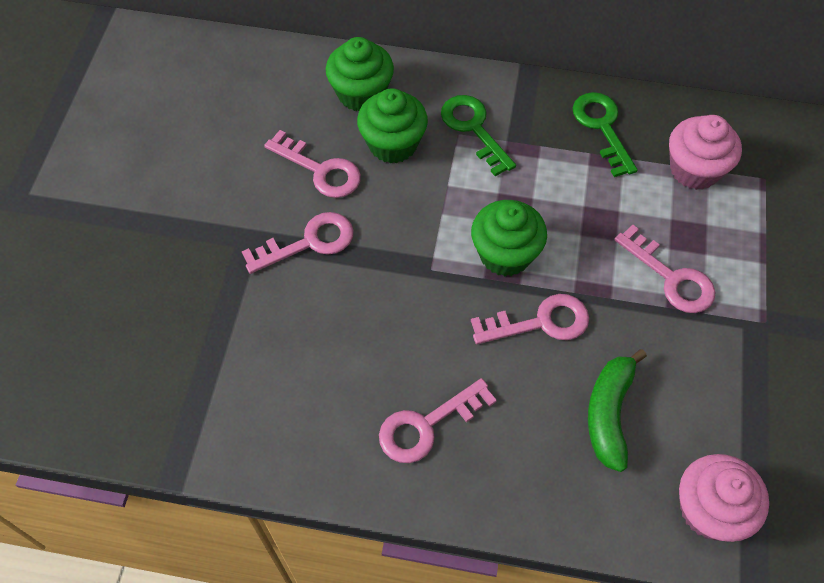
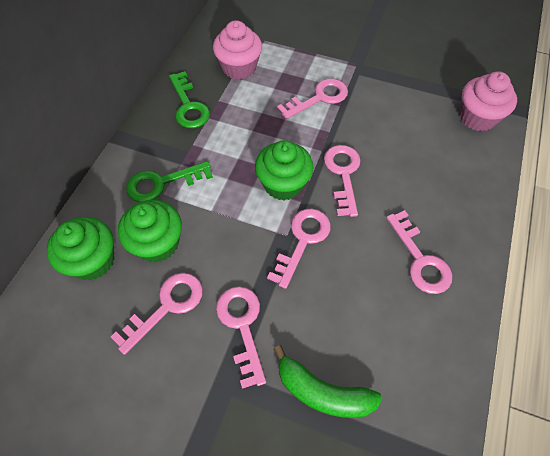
camera: 80 degrees left, 0 degrees up
green key [573,92,638,177] -> green key turned 105 degrees counterclockwise [169,71,210,128]
green banana [588,349,647,472] -> green banana moved to [273,345,382,418]
none -> pink key [267,208,331,289]

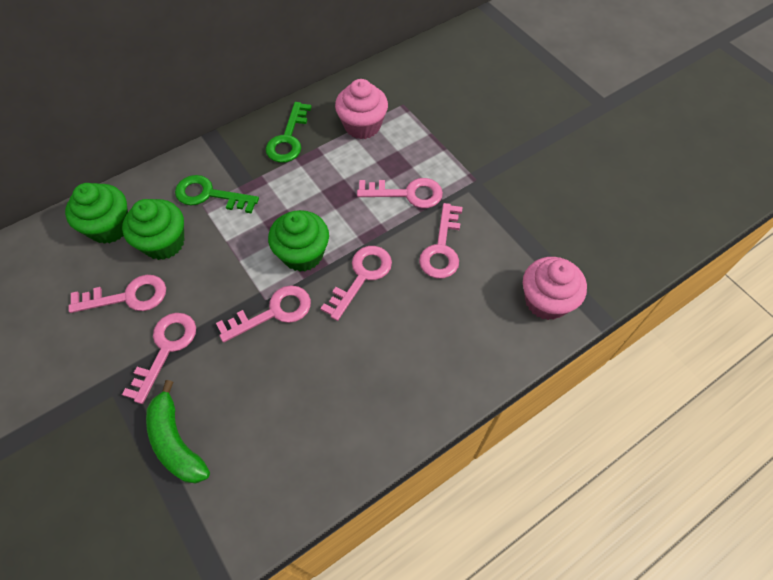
camera: 35 degrees right, 0 degrees up
pink key [386,210,452,294] -> pink key moved to [419,203,463,279]

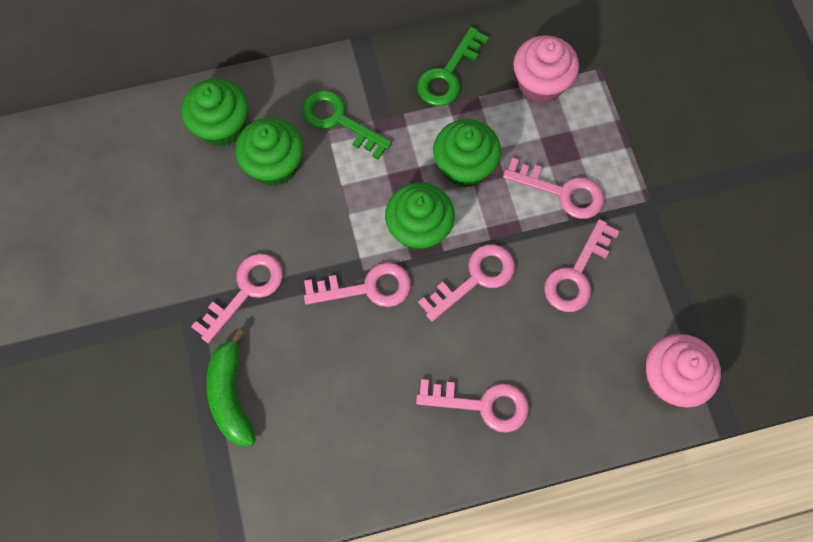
camera: 20 degrees right, 10 degrees up
pink key [69,275,166,313] -> pink key moved to [416,379,529,433]
none -> green cupcake [433,119,501,188]

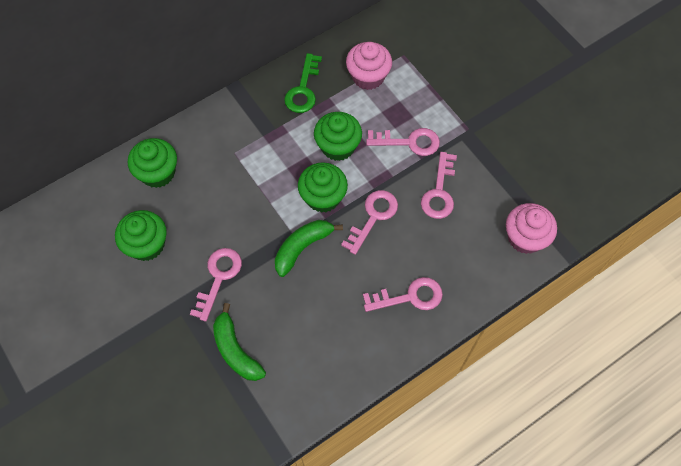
camera: 20 degrees left, 5 degrees down
green cupcake [235,118,303,186] -> green cupcake moved to [115,210,167,261]
green key [302,90,392,160] -> none
pink key [304,262,411,307] -> green banana [275,220,343,277]

